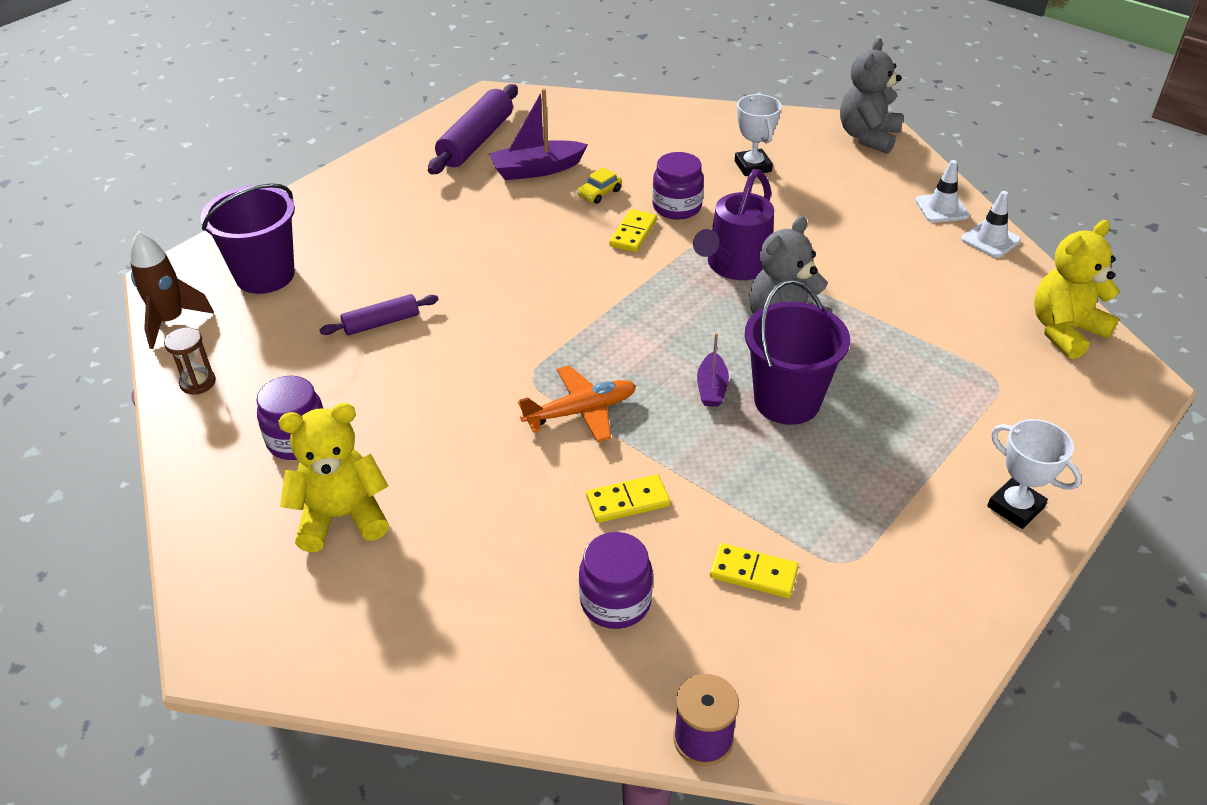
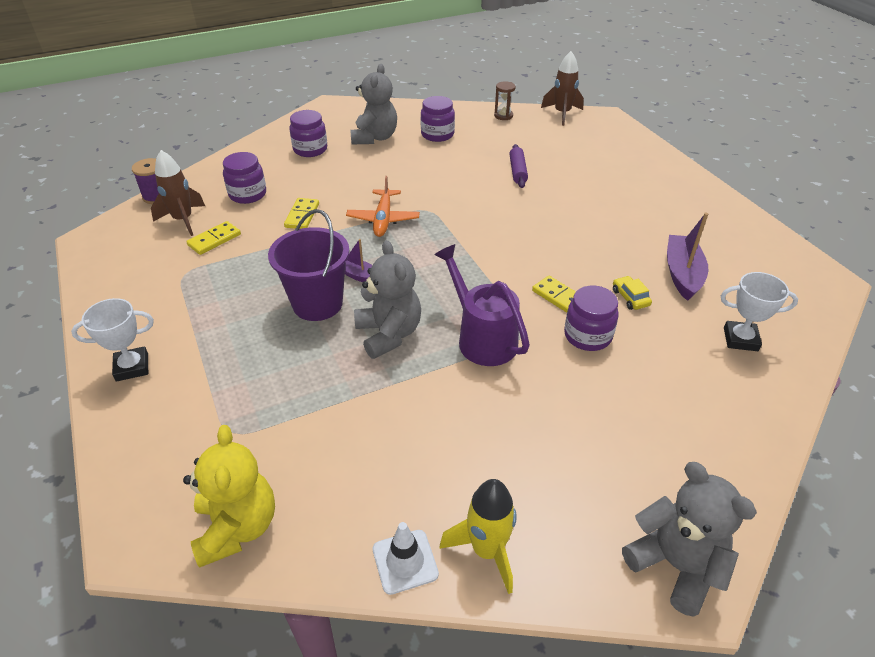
camera: 115 degrees right, 0 degrees up
purple bucket [201,183,295,294] -> none
yellow teddy bear [279,403,389,552] -> grey teddy bear [351,64,397,144]
purple rolling pin [428,84,518,174] -> none
white trophy [735,94,781,176] -> white trophy moved to [721,272,798,351]
white traffic cone [915,160,970,223] -> yellow rocket [439,479,517,594]
none -> brown rocket [151,150,205,236]
none -> purple jar [289,110,327,157]

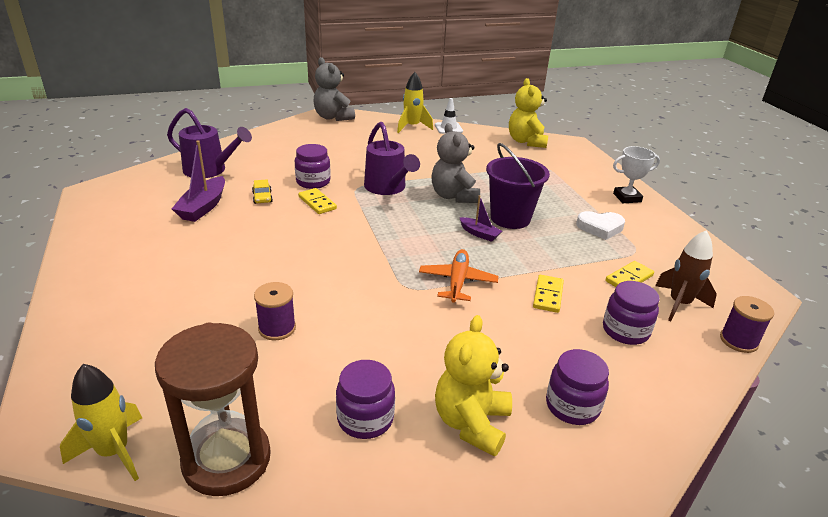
camera: 175 degrees left, 10 degrees down
grey teddy bear [351,64,397,144] -> yellow teddy bear [435,315,512,457]
brown hourglass [494,81,516,120] -> brown hourglass [155,322,271,496], size x2.36
purple rolling pin [509,144,528,188] -> purple spool [254,282,296,340]
brown rocket [541,51,584,126] -> yellow rocket [60,364,142,481]
white trophy [721,272,798,351] -> purple watering can [167,108,252,178]
none -> white heart [576,211,625,240]

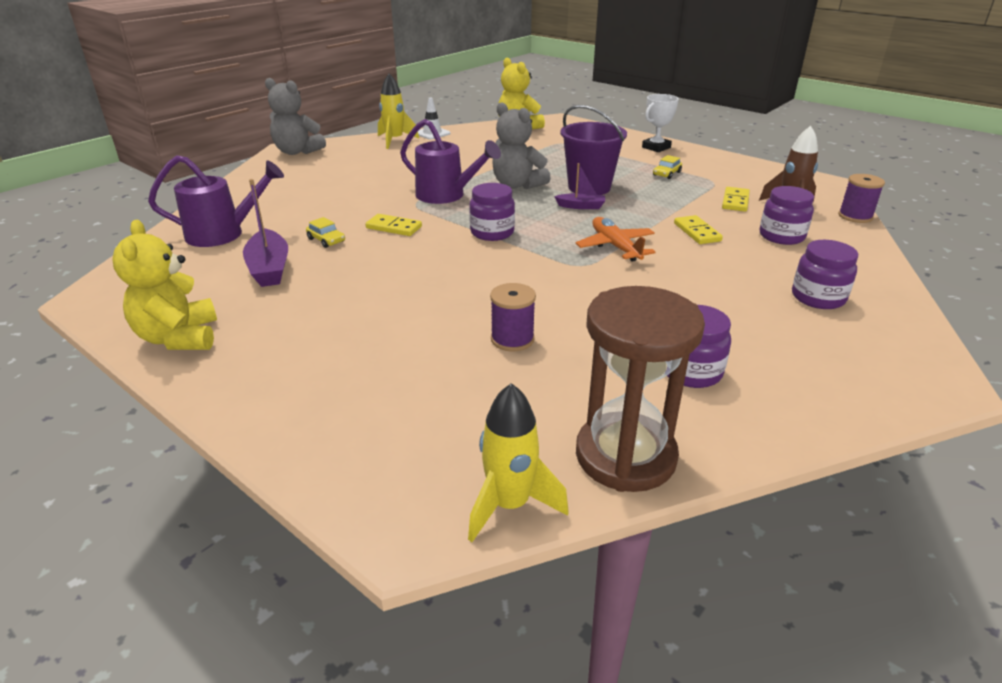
camera: 30 degrees left, 0 degrees up
purple jar [295,144,331,189] -> purple jar moved to [469,183,515,241]
yellow teddy bear [435,315,512,457] -> yellow teddy bear moved to [112,220,217,350]
white heart [576,211,625,240] -> yellow car [653,155,682,179]

